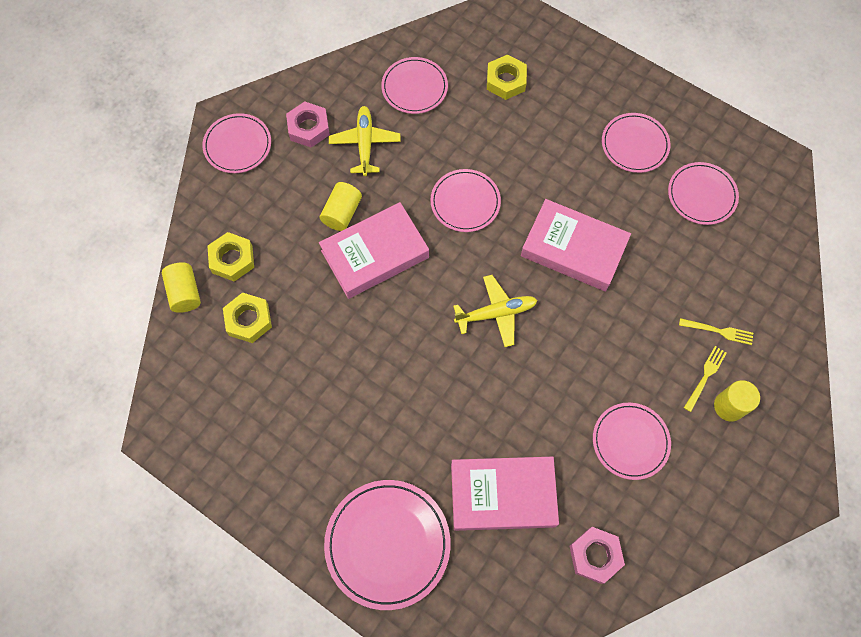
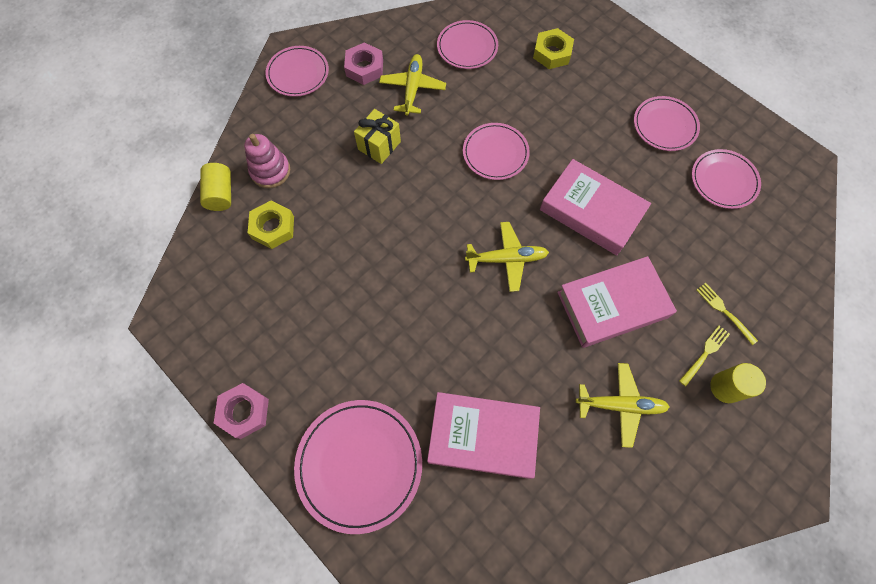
camera: 10 degrees right, 0 degrees up
yellow nut [207,232,254,281] -> pink stacking toy [244,134,290,188]
pink book [319,202,429,299] -> pink book moved to [557,256,677,348]
yellow cylinder [320,182,362,231] -> yellow gift [354,109,401,164]
pink nut [569,527,625,584] -> pink nut moved to [214,383,269,439]
pink plate [593,403,671,480] -> yellow plane [576,363,669,448]
yellow fork [679,318,753,345] -> yellow fork turned 150 degrees counterclockwise [696,283,758,345]

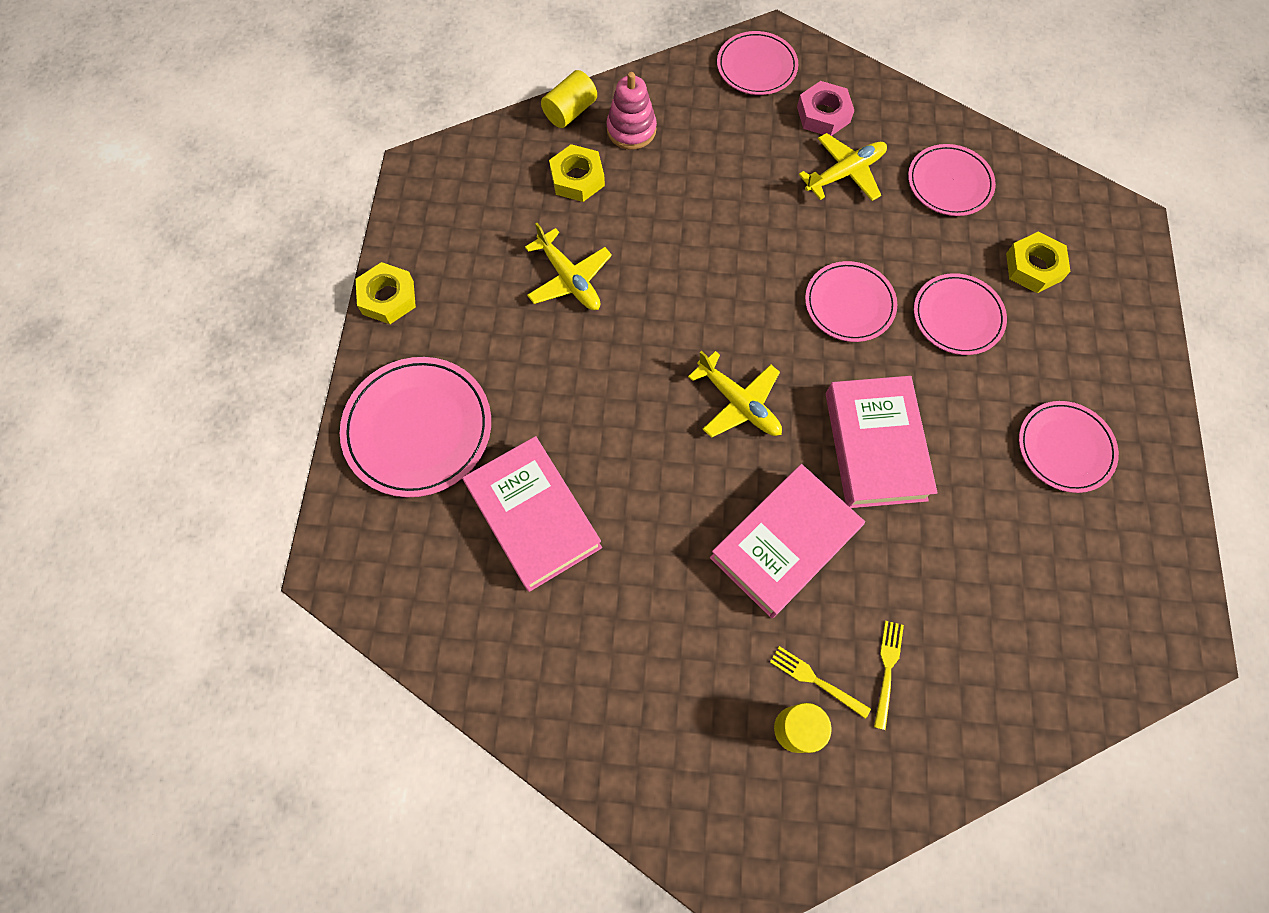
camera: 50 degrees right, 0 degrees up
pink nut [214,383,269,439] -> yellow nut [356,262,416,324]
yellow gift [354,109,401,164] -> none
pink book [557,256,677,348] -> pink book turned 75 degrees counterclockwise [710,464,865,618]
yellow plane [576,363,669,448] -> yellow plane moved to [525,223,612,310]
yellow fork [679,326,730,386] -> yellow fork turned 150 degrees counterclockwise [770,646,871,719]
pink plate [692,149,761,209] -> pink plate moved to [914,273,1007,355]

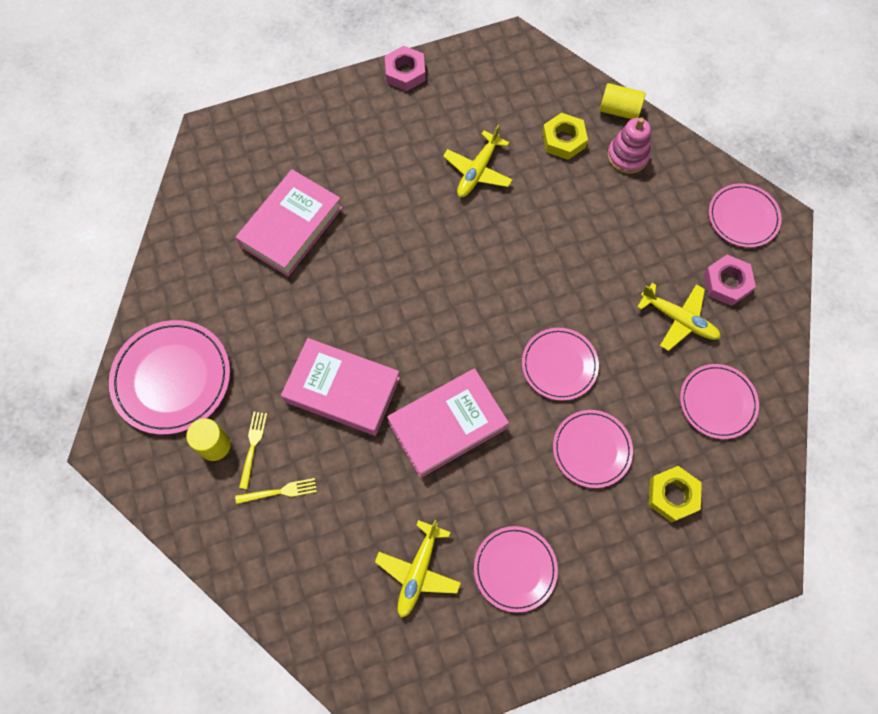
camera: 65 degrees right, 0 degrees up
pink plate [340,357,491,497] -> pink plate moved to [109,320,230,435]
yellow nut [356,262,416,324] -> pink nut [385,46,425,91]
yellow plane [688,351,782,438] -> yellow plane moved to [375,520,461,618]

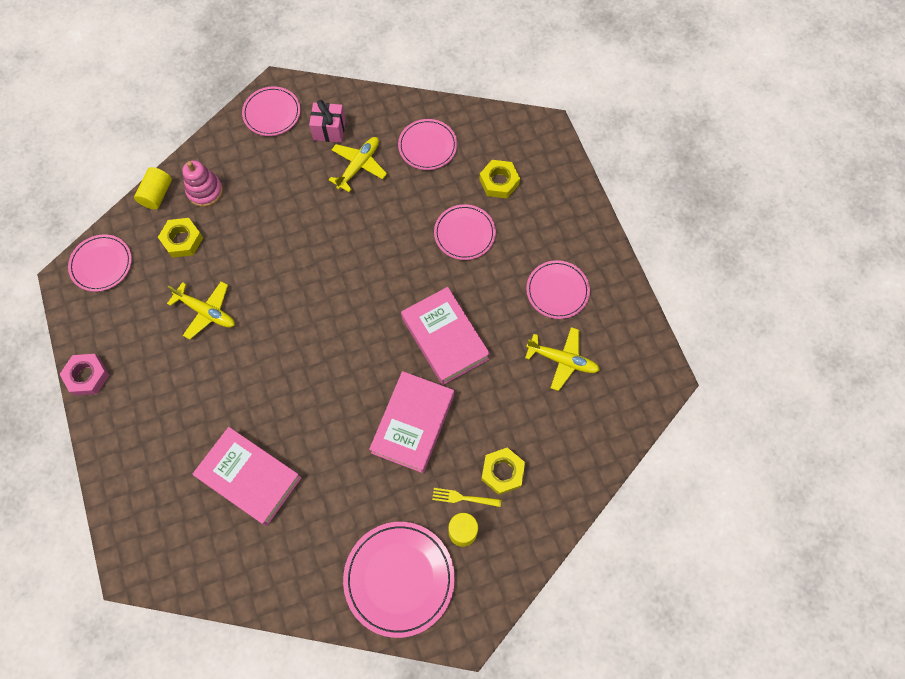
camera: 90 degrees left, 0 degrees up
yellow fork [235,478,317,504] -> yellow nut [481,447,525,495]
pink plate [522,328,599,401] -> pink plate moved to [68,234,132,292]
pink nut [704,255,756,306] -> pink gift [309,100,346,143]

